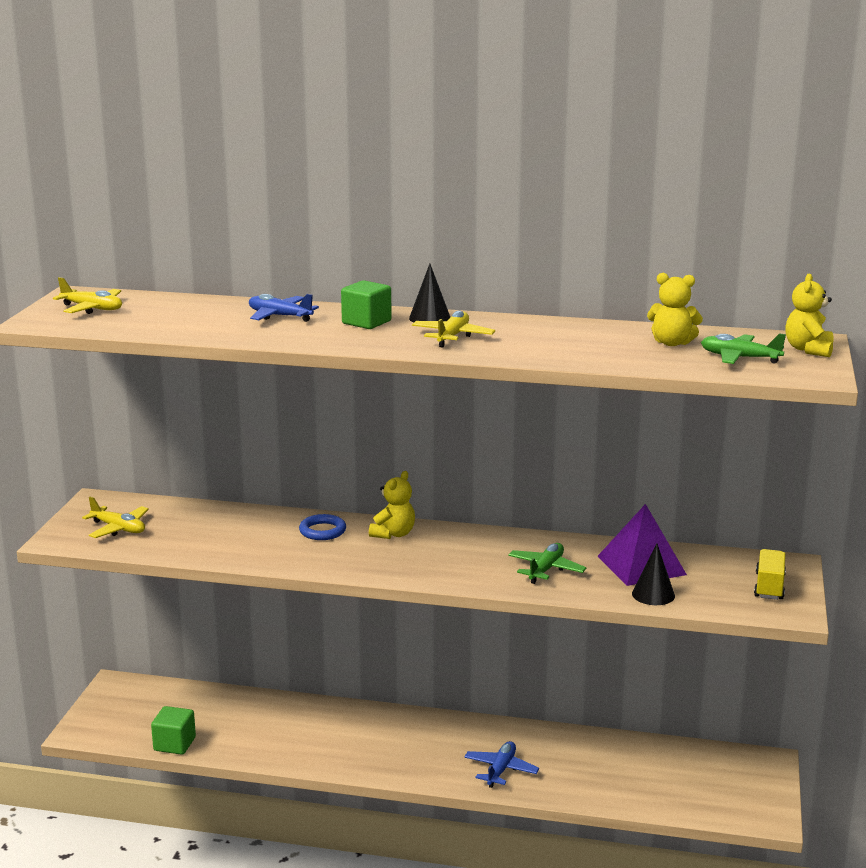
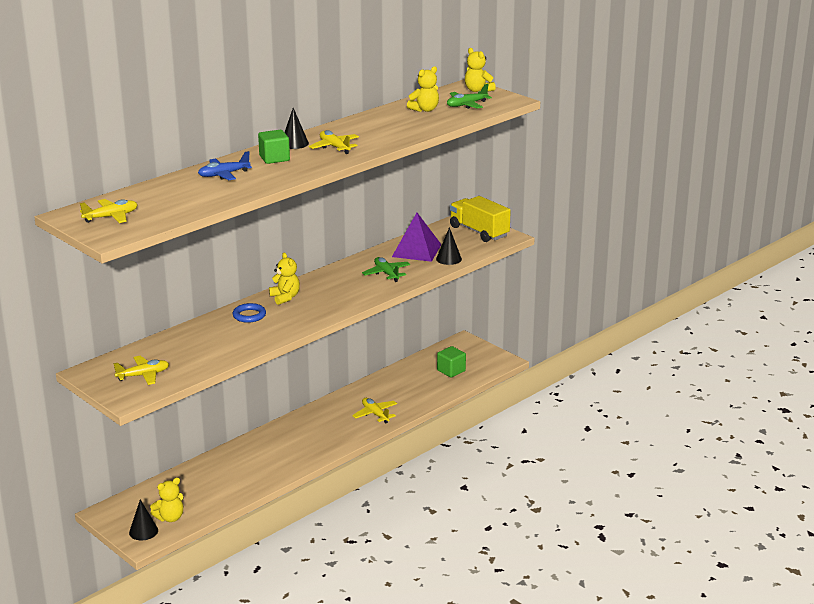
camera: 55 degrees left, 5 degrees up
green cube [151,706,196,755] -> green cube moved to [437,346,466,377]
blue plane [464,741,539,788] -> yellow plane [352,398,397,424]
yellow truck [754,549,786,600] -> yellow truck [450,196,511,242], size x1.63
none -> black cone [129,500,158,540]
none -> yellow teddy bear [150,478,184,522]

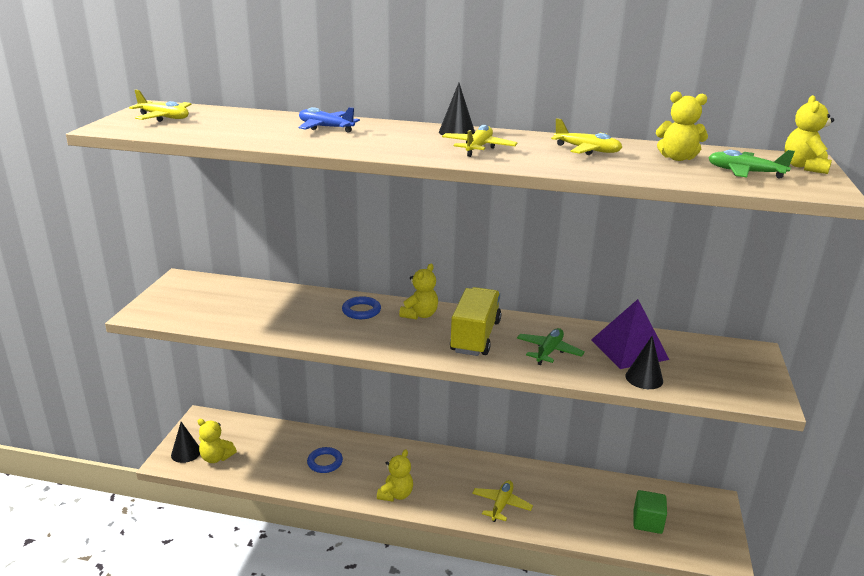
camera: 55 degrees right, 0 degrees up
yellow plane [113,356,169,385] -> yellow plane moved to [551,118,622,155]
green cube [258,130,290,164] -> none
yellow truck [450,196,511,242] -> yellow truck moved to [450,287,501,356]
none -> blue ring [307,447,343,473]
none -> yellow teddy bear [377,449,413,502]

